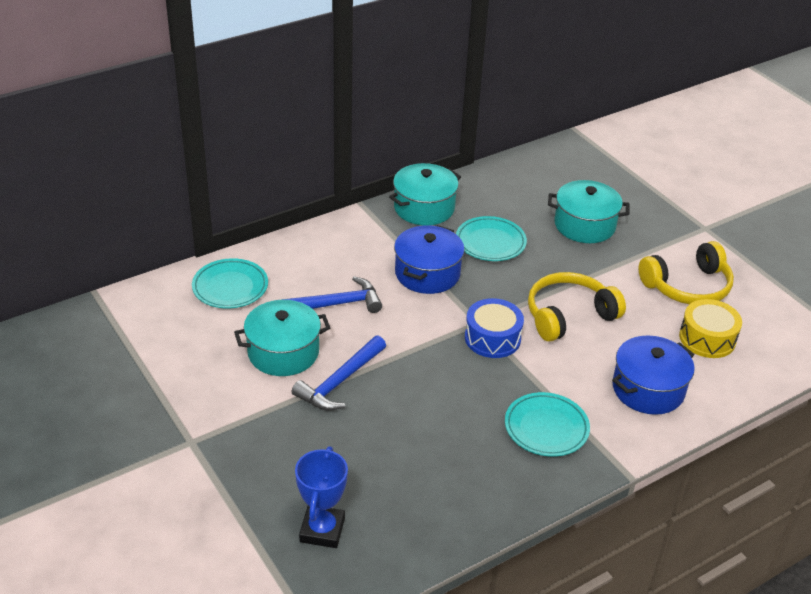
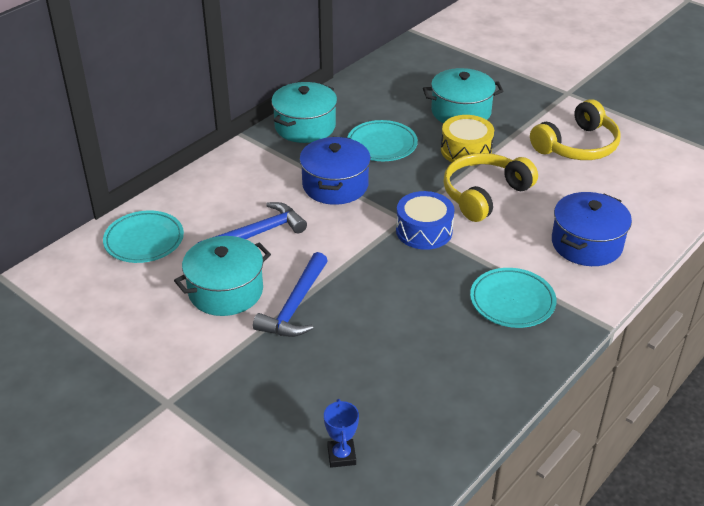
camera: 15 degrees left, 0 degrees up
blue trophy [295,446,348,548] -> blue trophy [324,399,359,468], size x0.64
yellow drum [679,299,742,358] -> yellow drum moved to [441,115,494,166]

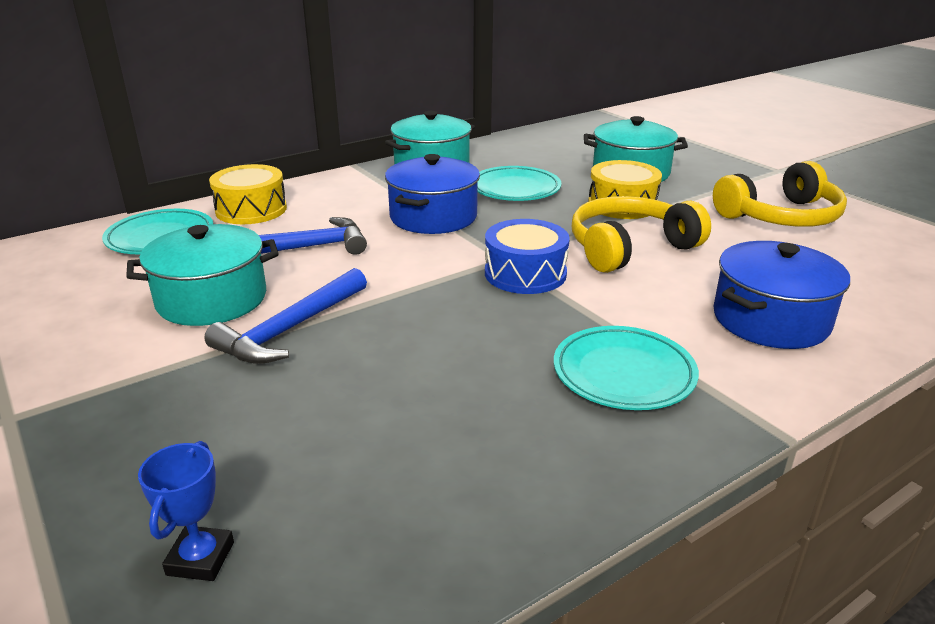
camera: 15 degrees right, 10 degrees down
none -> yellow drum [209,164,287,224]

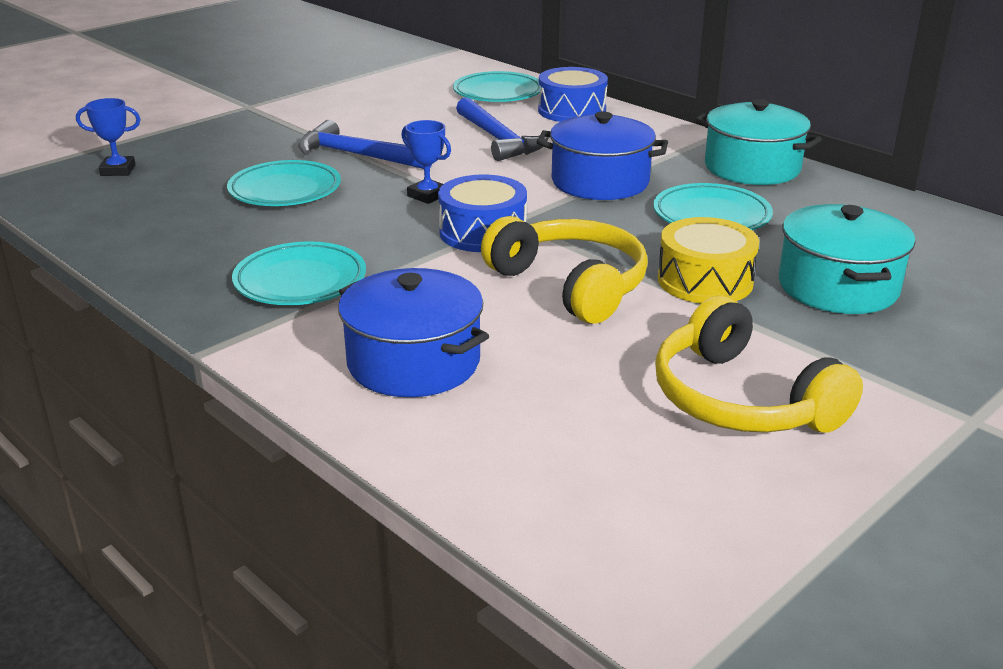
camera: 80 degrees right, 0 degrees up
turquoise pot [126,224,279,326] -> none
yellow drum [209,164,287,224] -> blue drum [538,67,608,122]
none -> turquoise plate [227,160,341,206]
none -> blue trophy [401,120,451,204]

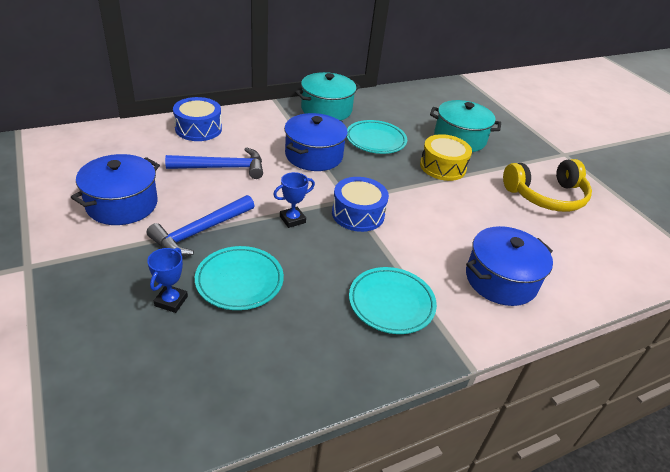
camera: 75 degrees left, 10 degrees up
blue trophy [76,98,141,176] -> blue trophy moved to [147,248,188,313]
turquoise plate [453,71,541,102] -> none
yellow headphones [481,216,648,324] -> none
none -> blue pot [71,154,160,225]

